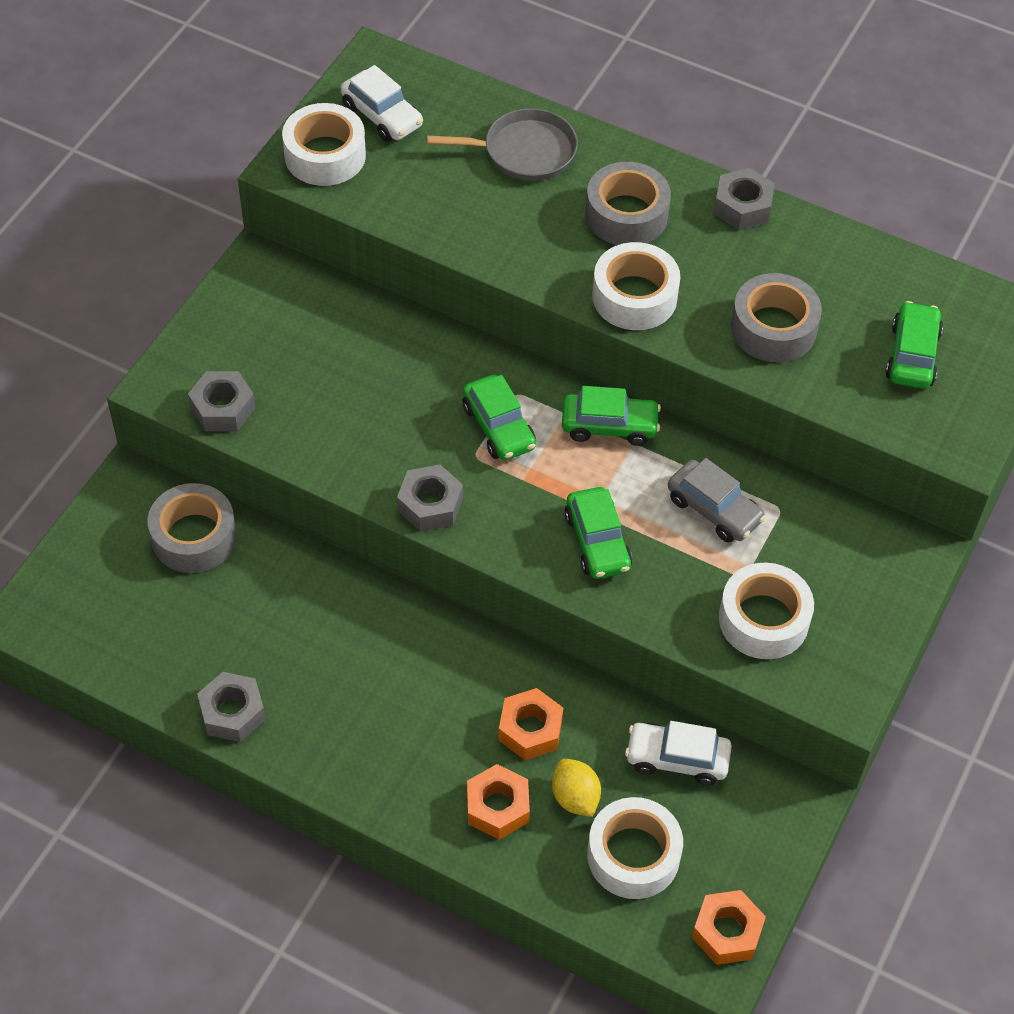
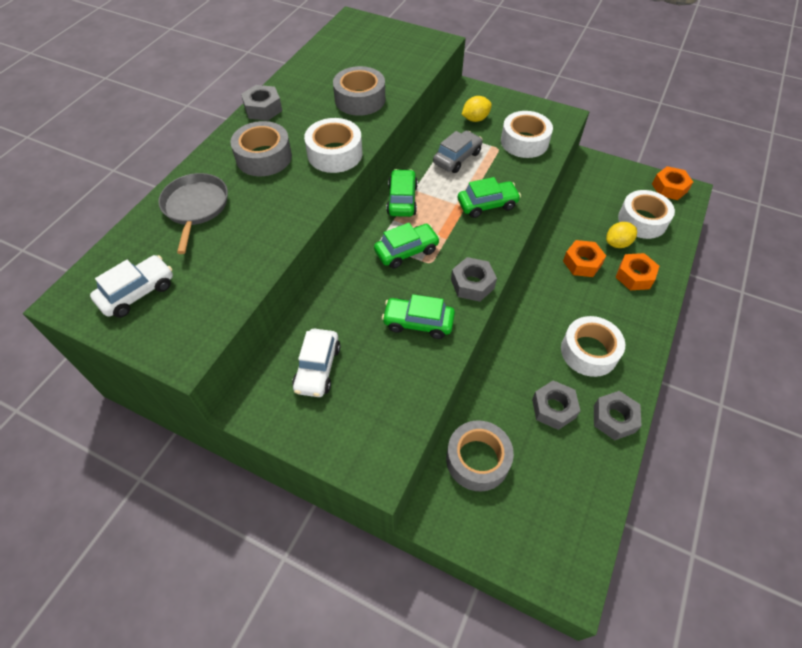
camera: 90 degrees left, 0 degrees up
grey nut [188,371,256,431] -> grey nut moved to [532,380,580,430]
white tape [282,103,366,186] -> white tape moved to [561,316,625,377]
white car [625,721,732,786] -> white car moved to [292,329,340,397]
green car [886,301,943,389] -> green car moved to [382,294,455,339]
none -> yellow lemon [462,96,492,122]

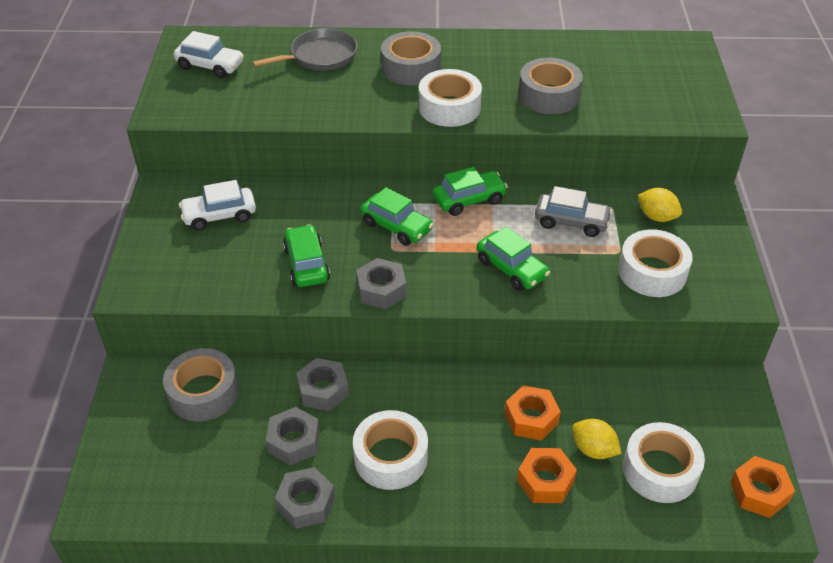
camera: 65 degrees right, 10 degrees down
grey nut [241,85,282,121] -> grey nut moved to [296,358,349,411]

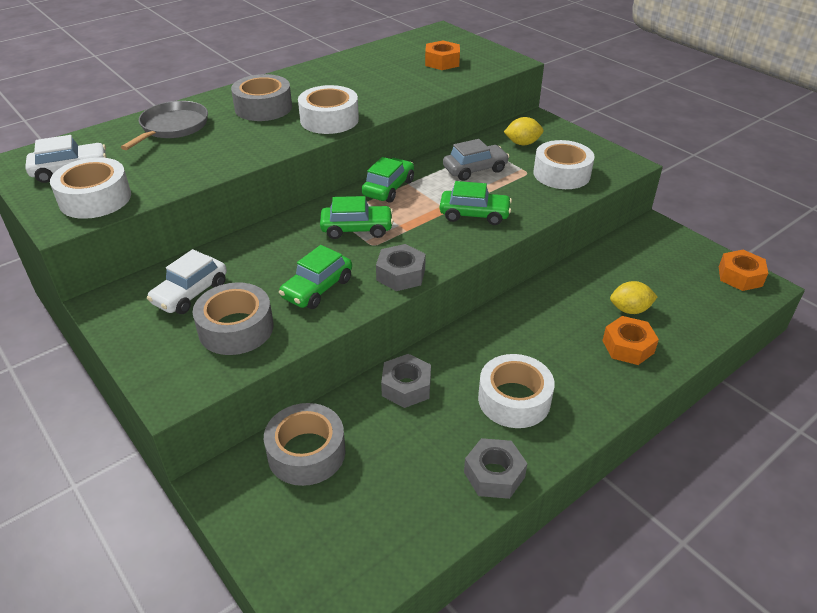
camera: 40 degrees left, 5 degrees down
grey nut [266,407,320,466] -> none
green car [283,224,330,287] -> green car turned 90 degrees counterclockwise [279,245,352,309]
orange nut [505,385,561,441] -> orange nut moved to [425,40,460,70]
grey tape [518,58,583,114] -> grey tape moved to [193,282,274,355]
white tape [623,422,705,503] -> white tape moved to [50,157,131,219]

